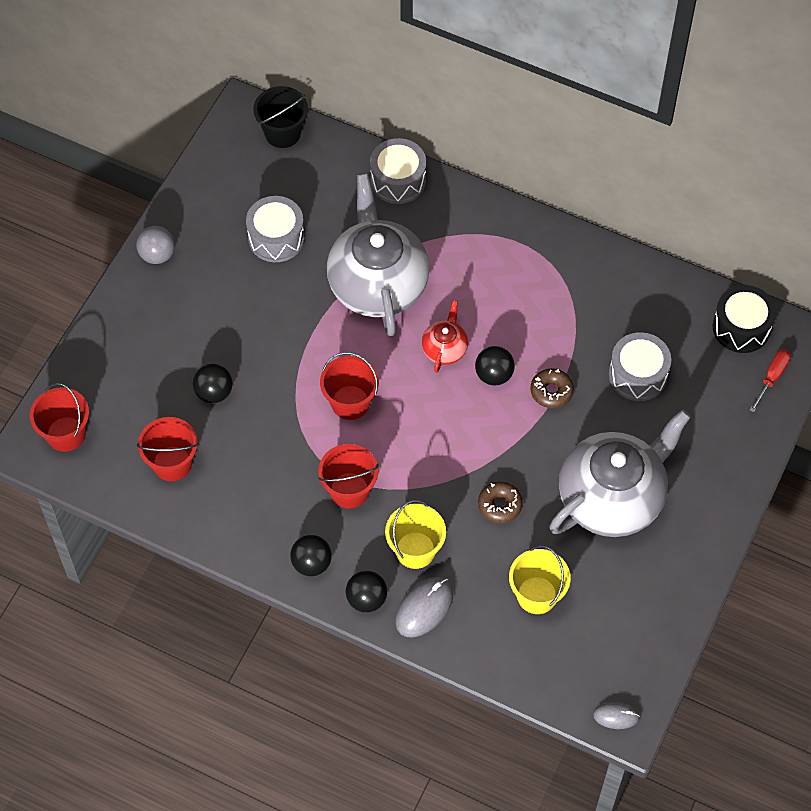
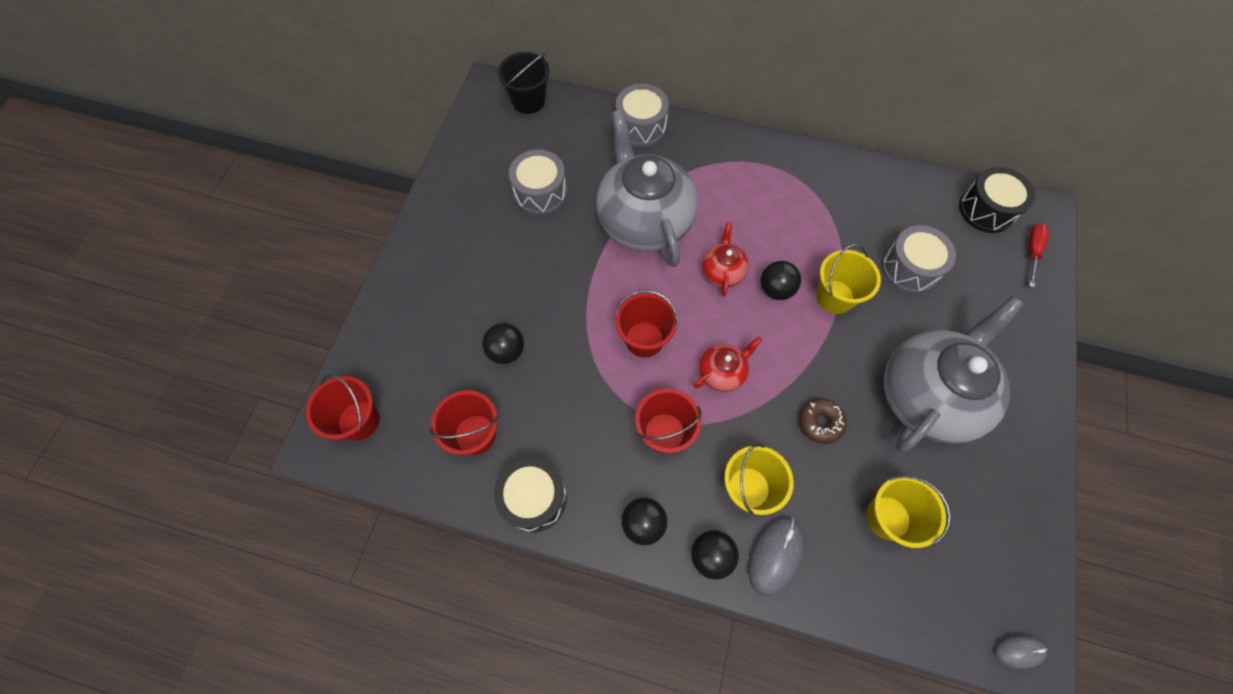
camera: 10 degrees left, 5 degrees up
grey ball [136,226,175,264] -> none
brown donut [530,368,574,408] -> yellow bucket [816,244,881,314]
none -> black drum [494,457,567,532]
none -> red teapot [693,337,762,392]

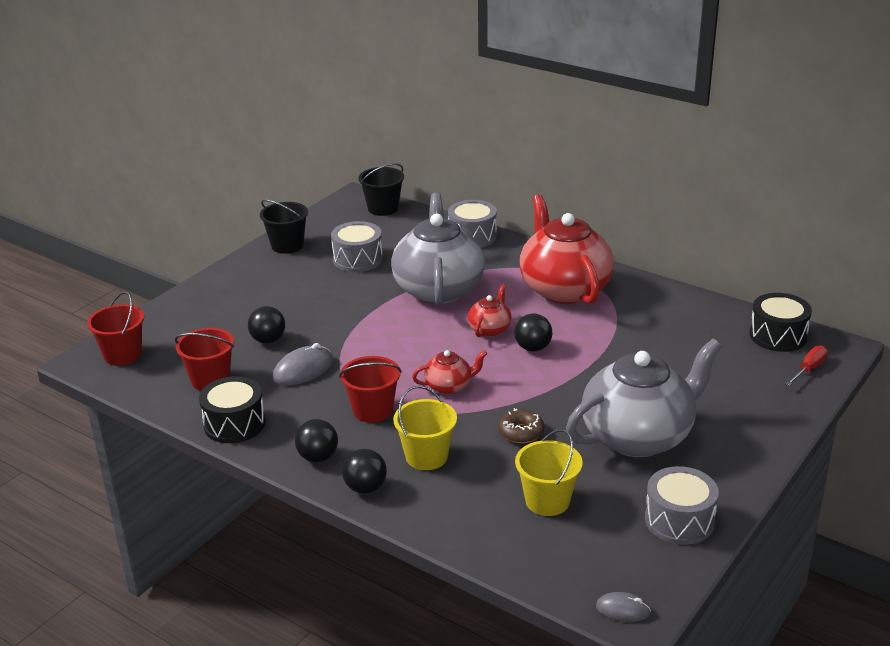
camera: 20 degrees right, 35 degrees down
red bucket [616,290,679,357] -> none
grey mouse [748,517,804,596] -> grey mouse moved to [273,343,333,386]
yellow bucket [816,244,881,314] -> none
grey drum [882,225,956,293] -> grey drum moved to [645,466,719,545]
none -> black bucket [260,199,308,254]
none -> red teapot [519,194,614,304]

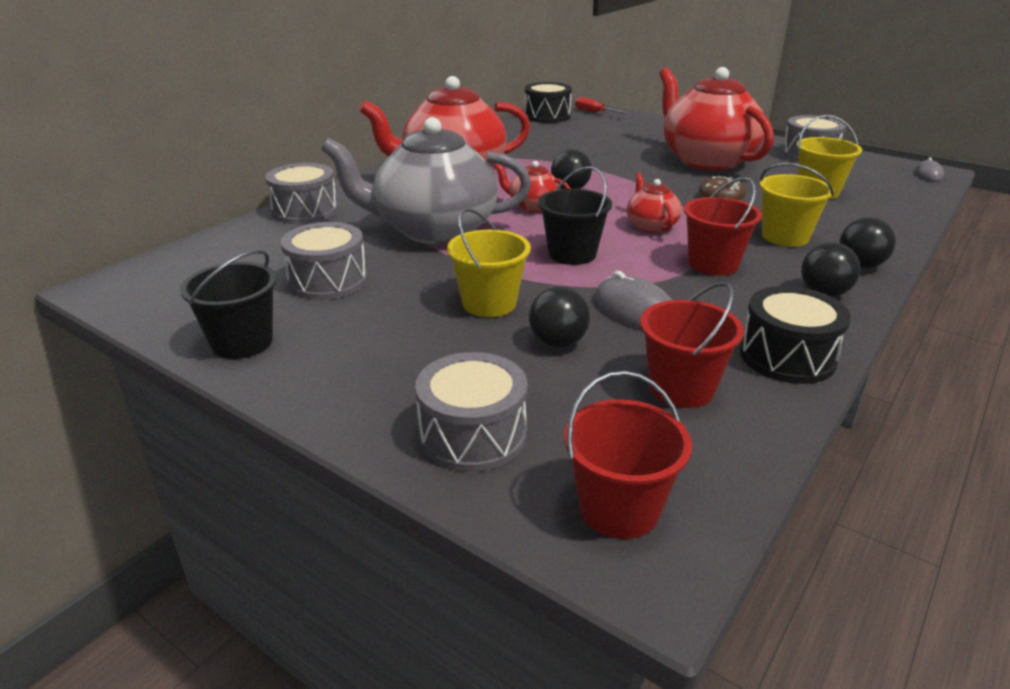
camera: 90 degrees left, 0 degrees up
black bucket [359,163,404,216] -> black bucket moved to [538,166,612,265]
grey teapot [566,339,722,457] -> red teapot [659,67,774,170]
none -> grey drum [415,352,528,472]
none -> yellow bucket [447,208,531,317]

